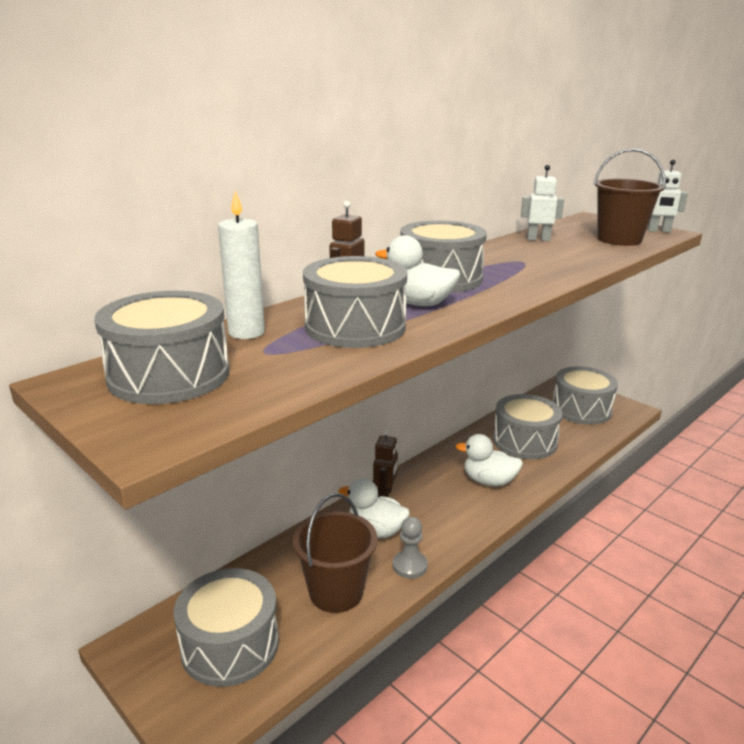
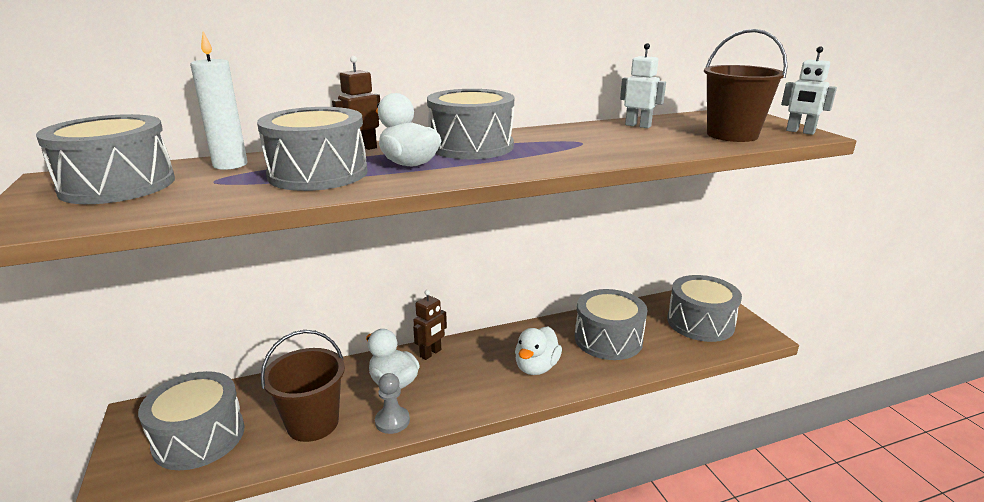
camera: 25 degrees right, 0 degrees up
white duck [456,434,523,486] -> white duck turned 105 degrees counterclockwise [515,326,562,375]

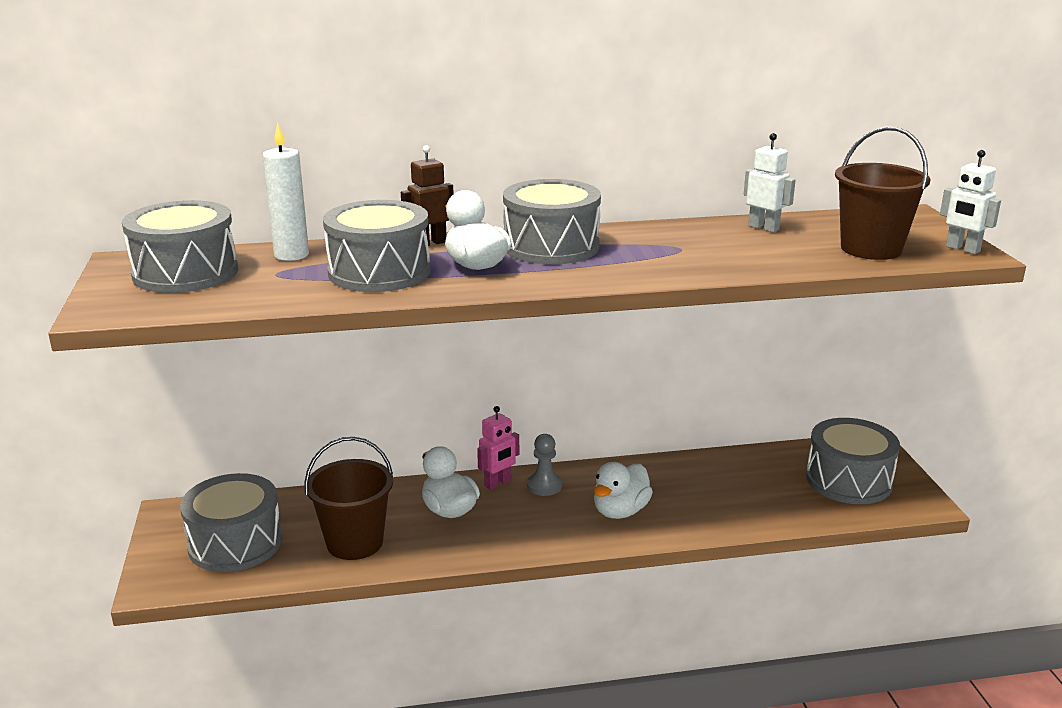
camera: 10 degrees right, 0 degrees up
grey pawn [375,373,410,434] -> grey pawn moved to [527,434,562,496]
brown robot [413,290,447,360] -> pink robot [477,406,519,490]
grey drum [575,289,647,360] -> none

